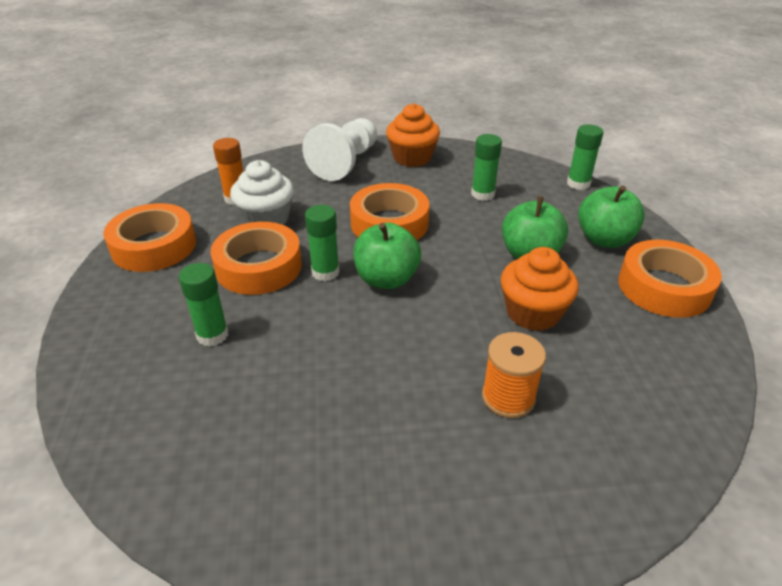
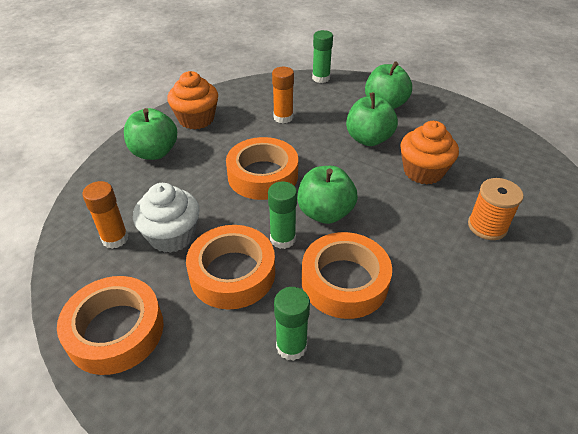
camera: 50 degrees left, 5 degrees up
white pawn [302,118,377,181] -> green apple [124,108,177,160]
green glue stick [471,134,502,201] -> orange glue stick [272,67,294,123]
orange tape [618,240,722,318] -> orange tape moved to [302,232,392,319]

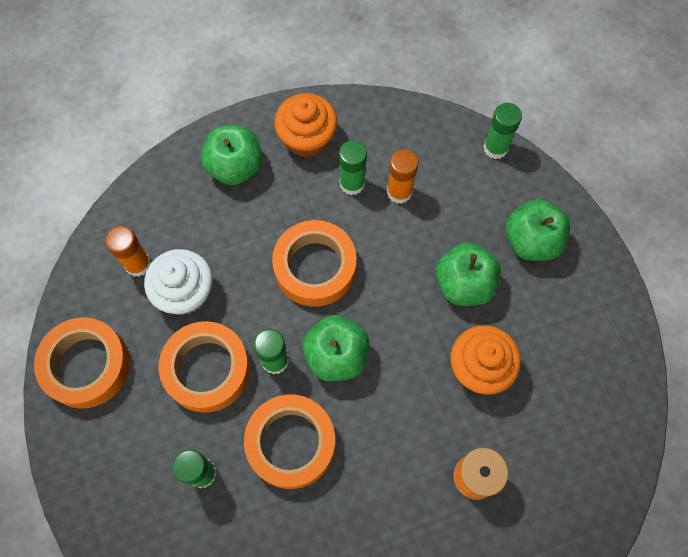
camera: 35 degrees right, 25 degrees up
none -> green glue stick [339,140,367,195]

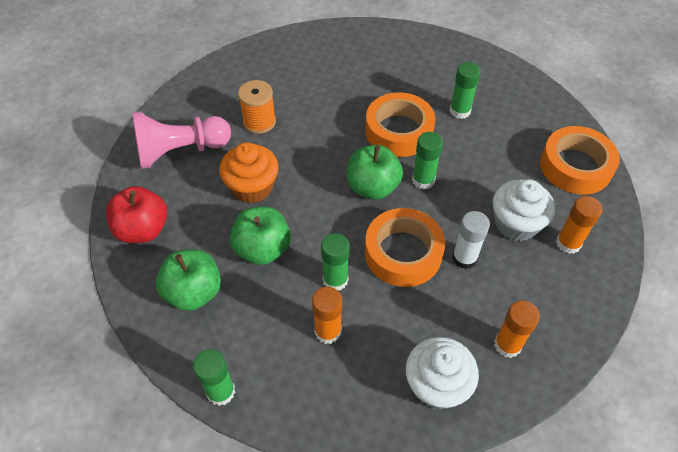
camera: 175 degrees right, 15 degrees down
orange tape [159,321,250,413] -> none
green apple [201,125,262,185] -> orange glue stick [494,300,540,358]
orange cupcake [274,93,337,158] -> white cupcake [406,337,479,409]
green glue stick [339,140,367,195] -> green glue stick moved to [321,233,350,291]
none -> red apple [106,186,167,243]
none -> pink pawn [132,111,231,169]
none -> white glue stick [452,211,490,269]

